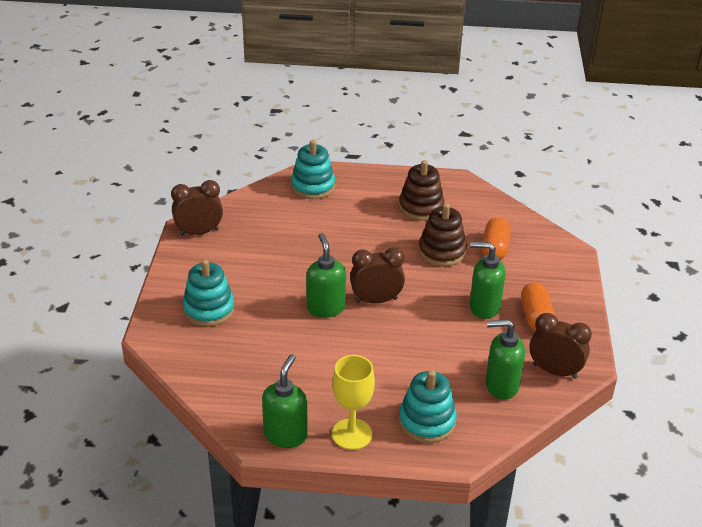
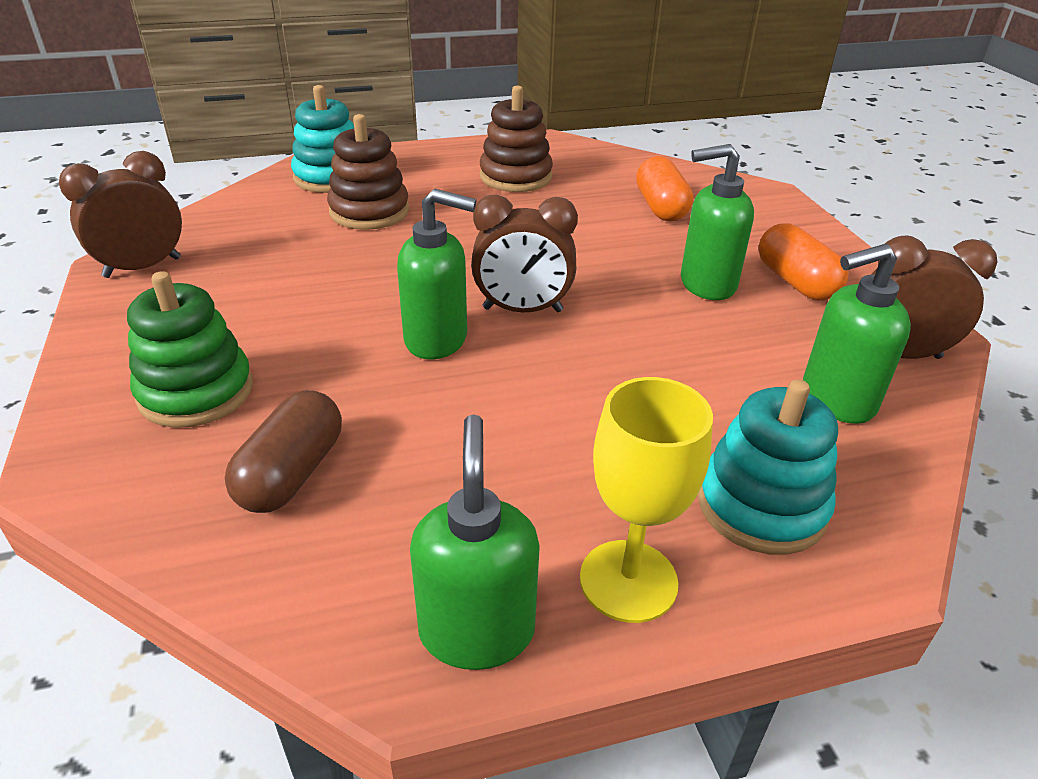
camera: 20 degrees left, 0 degrees up
turquoise stacking toy [182,259,235,326] -> green stacking toy [127,271,253,428]
green soap dispenser [306,233,346,318] -> green soap dispenser turned 135 degrees clockwise [397,189,477,360]
brown clock [350,247,405,303] -> brown clock turned 150 degrees counterclockwise [471,195,578,312]
brown stacking toy [418,203,467,267] -> brown stacking toy moved to [327,114,409,230]
none -> brown capsule [225,390,342,513]

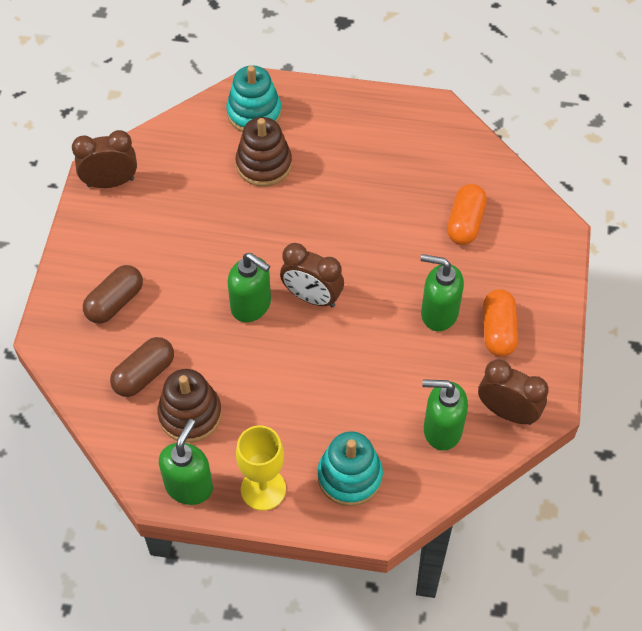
camera: 25 degrees right, 20 degrees up
green stacking toy [127,271,253,428] -> brown capsule [83,265,143,323]
brown stacking toy [480,86,553,192] -> brown stacking toy moved to [158,369,222,443]

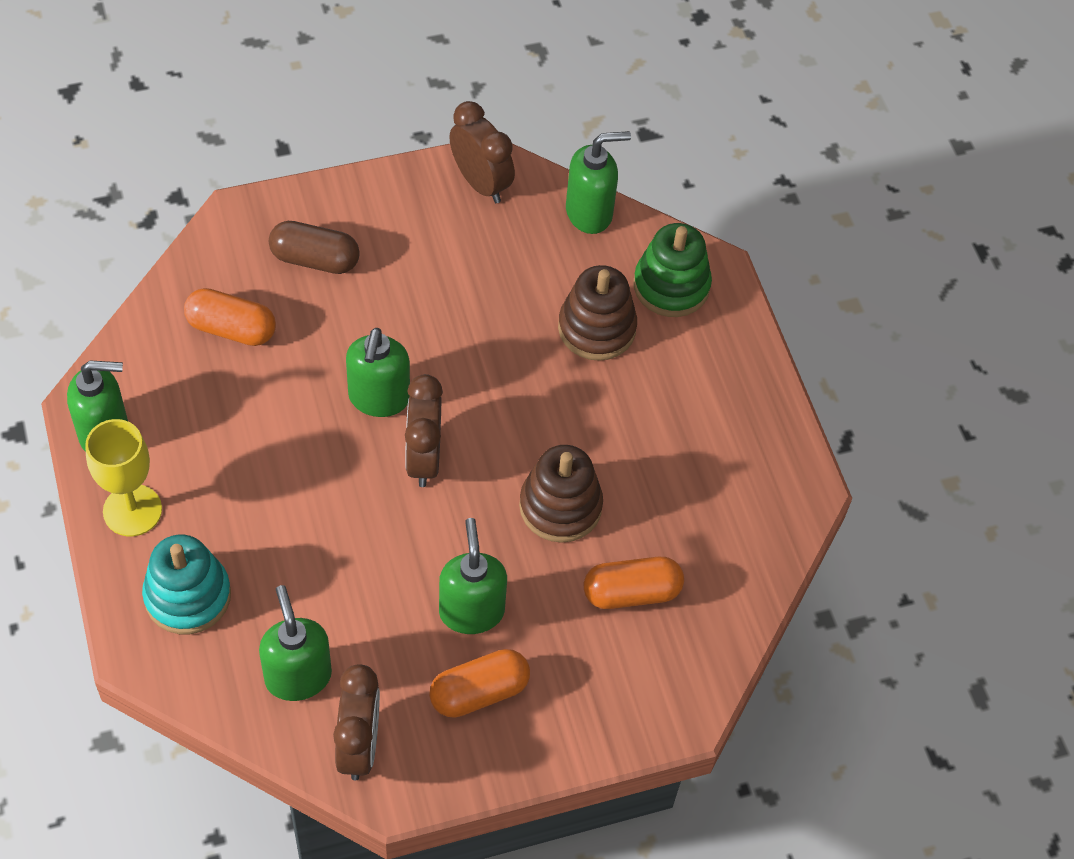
camera: 60 degrees right, 0 degrees up
brown capsule [110,337,174,397] -> orange capsule [184,288,276,346]
brown stacking toy [158,369,222,443] -> brown stacking toy moved to [519,445,603,543]
turquoise stacking toy [226,65,281,132] -> green stacking toy [633,223,712,317]
none -> green soap dispenser [566,131,631,234]

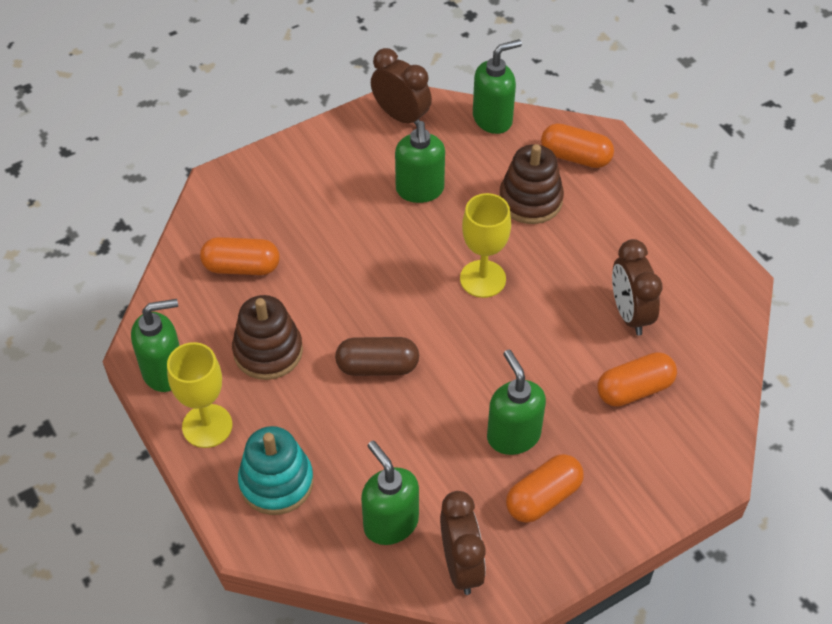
camera: 10 degrees left, 5 degrees down
brown capsule [269,221,360,274] -> brown capsule moved to [335,337,419,376]
green soap dispenser [346,328,410,417] -> green soap dispenser moved to [395,121,445,203]
brown clock [405,374,443,487] -> brown clock moved to [612,239,662,336]
brown stacking toy [519,445,603,543] -> brown stacking toy moved to [232,295,303,380]
green stacking toy [633,223,712,317] -> orange capsule [541,123,614,168]
none -> yellow goblet [460,193,511,298]

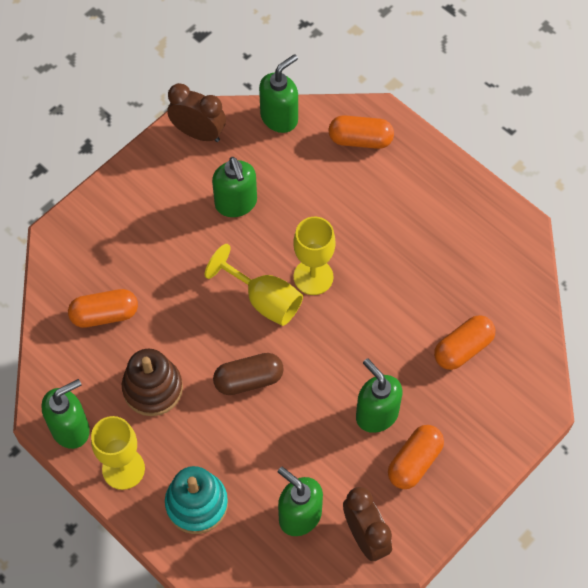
camera: 15 degrees left, 10 degrees up
brown stacking toy [499,144,564,224] -> none
brown clock [612,239,662,336] -> none
none -> yellow goblet [205,244,303,326]

